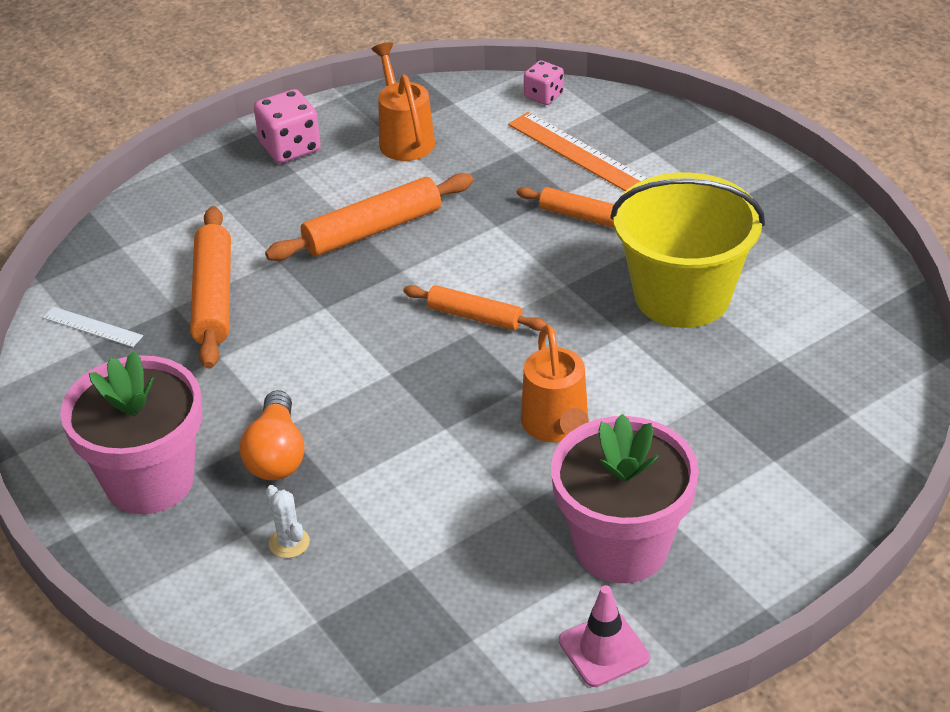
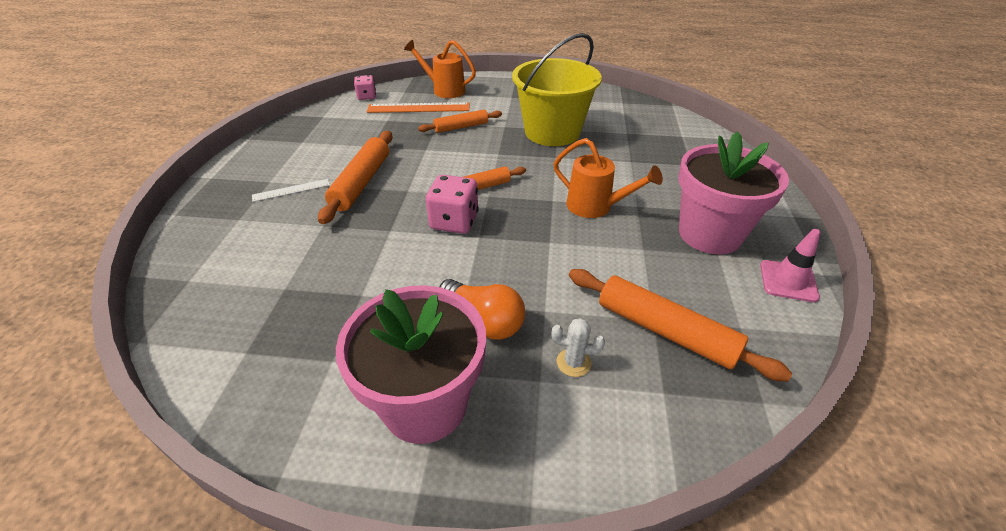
camera: 50 degrees left, 0 degrees up
white ruler [43,307,143,347] -> white ruler moved to [252,179,330,202]
orange rolling pin [190,206,231,369] -> orange rolling pin moved to [569,269,792,382]
pink dice [254,89,321,163] -> pink dice moved to [426,175,479,234]
orange watering can [371,42,435,161] -> orange watering can moved to [404,40,476,98]

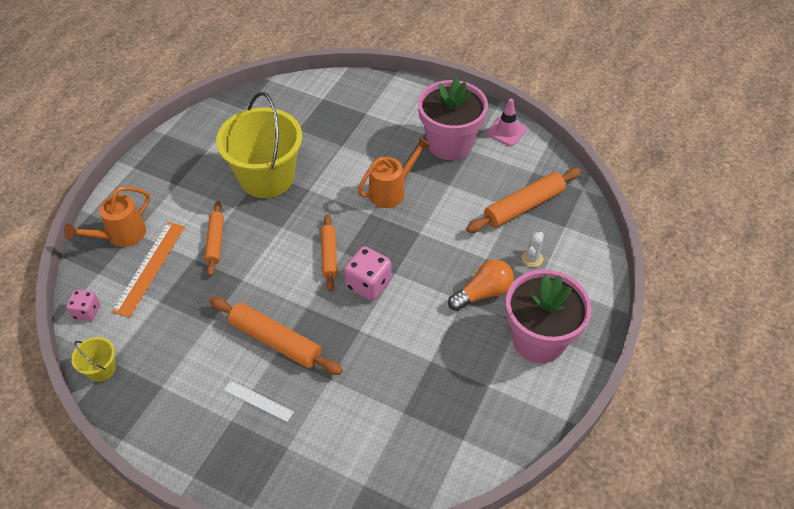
camera: 70 degrees left, 10 degrees up
white ruler [252,179,330,202] -> white ruler turned 60 degrees counterclockwise [224,381,294,422]
none -> yellow bucket [71,337,116,382]

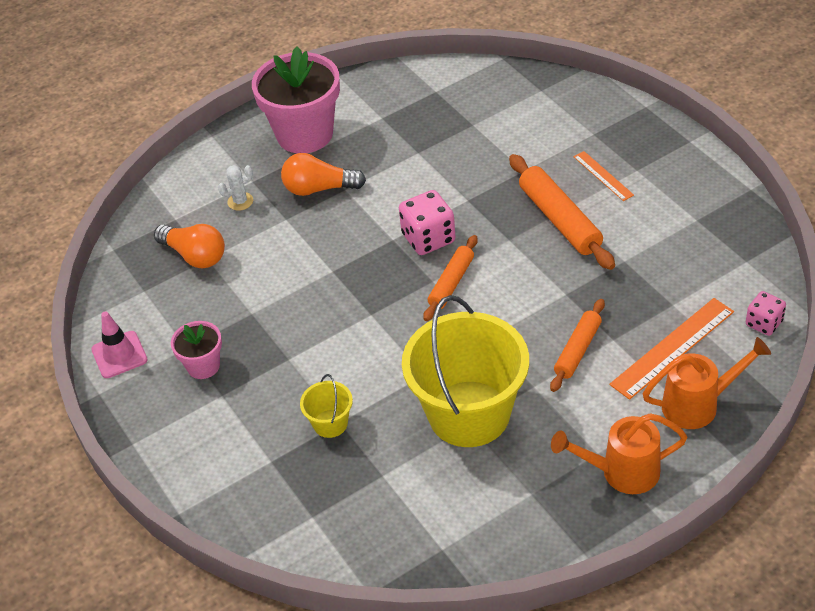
camera: 145 degrees left, 5 degrees down
yellow bucket [71,337,116,382] -> yellow bucket moved to [300,374,353,438]
white ruler [224,381,294,422] -> orange ruler [573,151,634,201]
orange watering can [358,137,431,208] -> orange watering can moved to [551,413,687,494]
pink flower pot [418,77,488,160] -> pink flower pot [171,321,222,379], size x0.50
orange rolling pin [466,168,581,233] -> orange light bulb [154,224,225,268]

